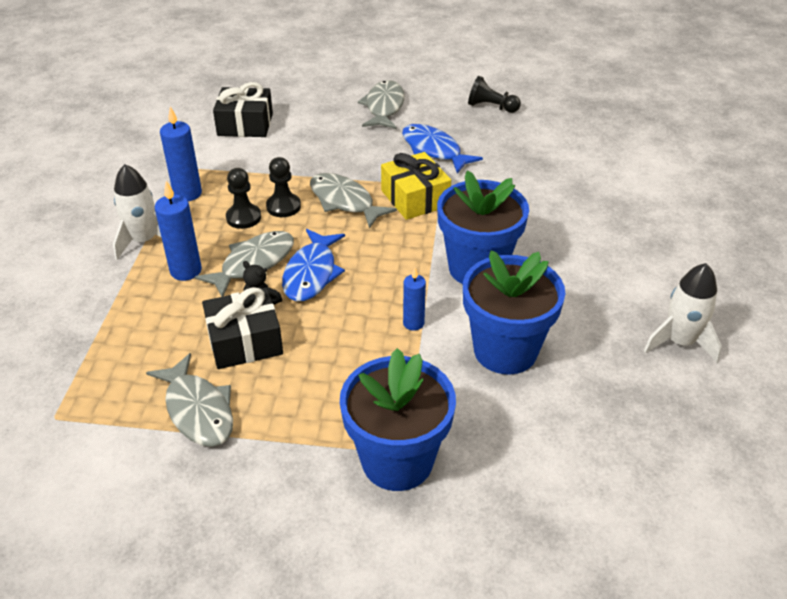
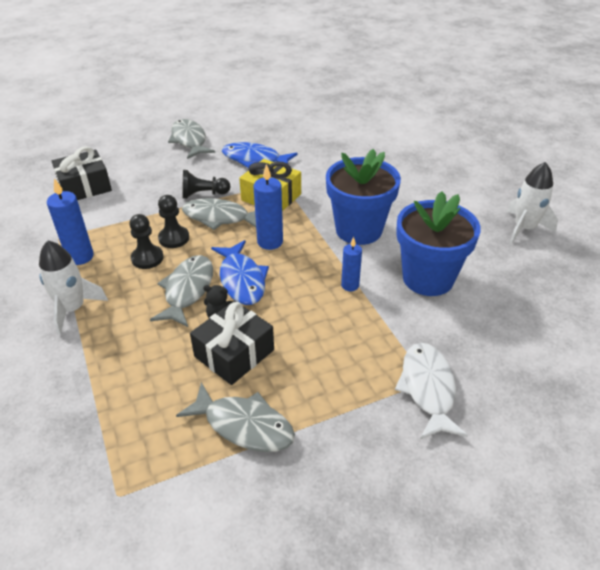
camera: 30 degrees left, 0 degrees up
blue candle [155,181,202,281] -> blue candle moved to [253,164,283,250]
blue flower pot [340,348,456,491] -> white fish [395,343,468,439]
black pawn [468,76,521,113] -> black pawn moved to [182,170,230,199]

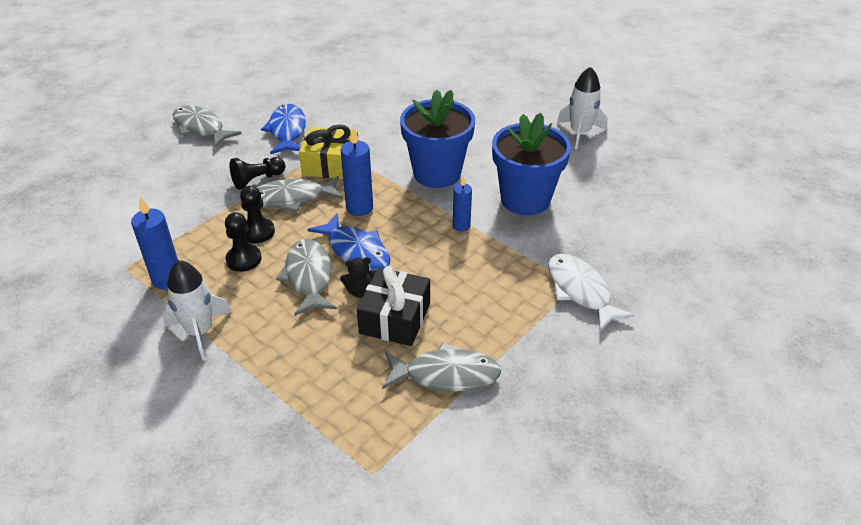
camera: 25 degrees left, 0 degrees up
black gift [52,146,112,200] -> none
blue fish [222,142,298,168] -> blue fish turned 90 degrees clockwise [261,104,306,154]

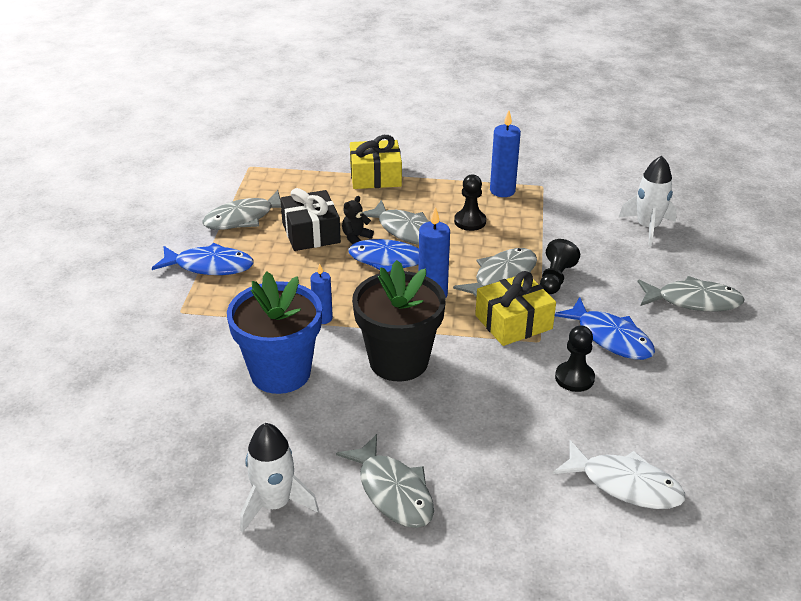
camera: 145 degrees right, 5 degrees down
white rocket [162,260,232,361] -> white rocket moved to [618,155,677,246]
black pawn [240,186,275,243] -> black pawn moved to [555,326,595,392]
blue flower pot [400,90,475,188] -> black flower pot [352,260,446,382]
white fish [548,254,635,331] -> white fish moved to [553,440,685,509]
none -> blue fish [152,243,254,275]
none -> grey fish [336,434,434,528]
none -> yellow gift [350,135,402,189]

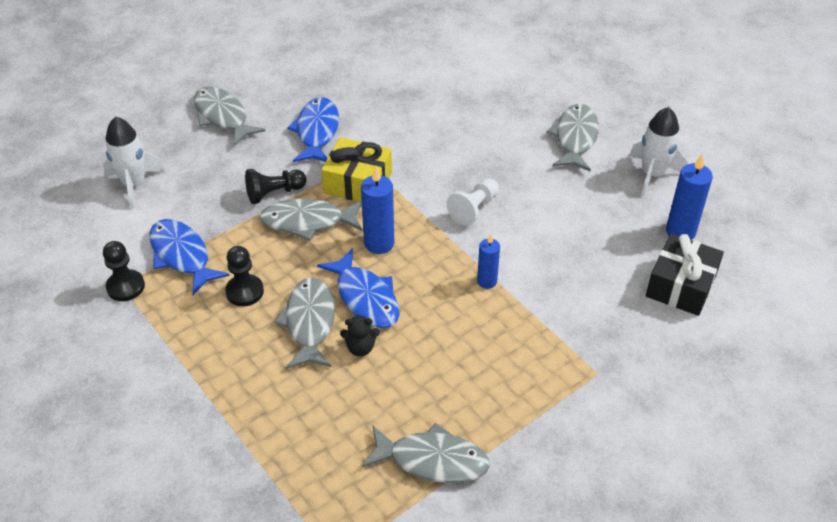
camera: 135 degrees left, 10 degrees up
blue fish [152,243,254,275] -> blue fish moved to [149,219,230,295]
blue flower pot [227,271,322,394] -> none
black gift [280,188,341,251] -> black gift moved to [646,233,724,316]
yellow gift [350,135,402,189] -> none
black flower pot [352,260,446,382] -> white pawn [446,178,499,226]
blue candle [490,111,521,197] -> blue candle moved to [666,153,713,240]
white fish [553,440,685,509] -> none
black pawn [555,326,595,392] -> black pawn moved to [103,241,145,301]

